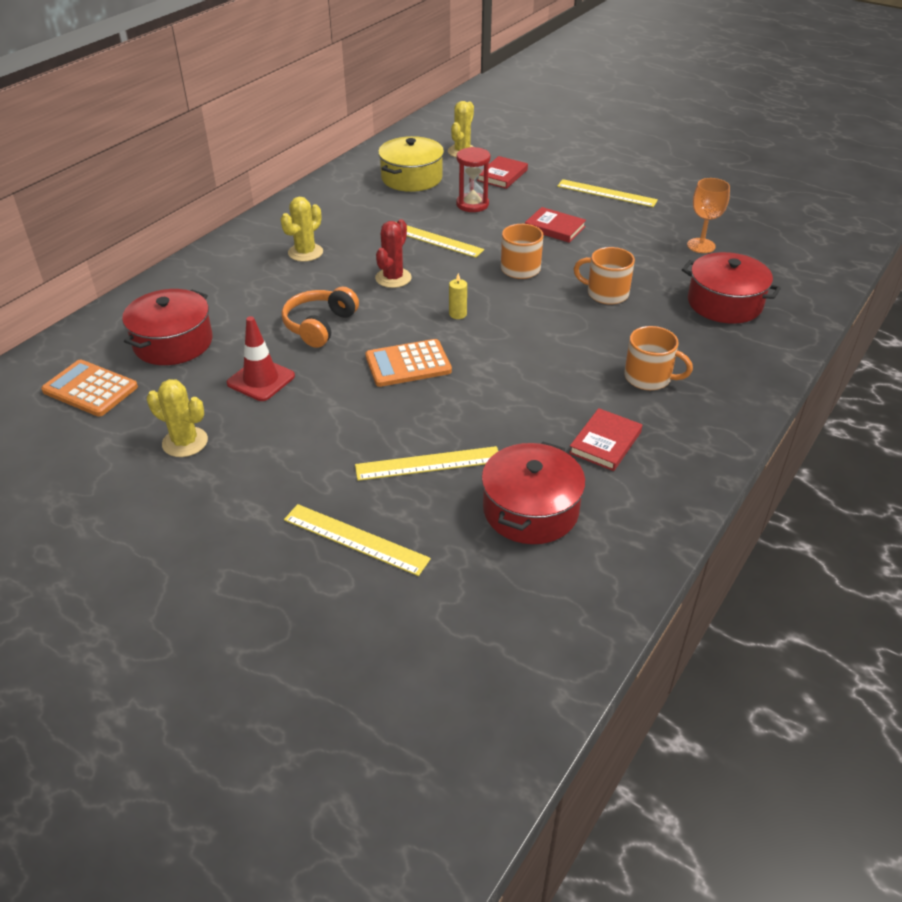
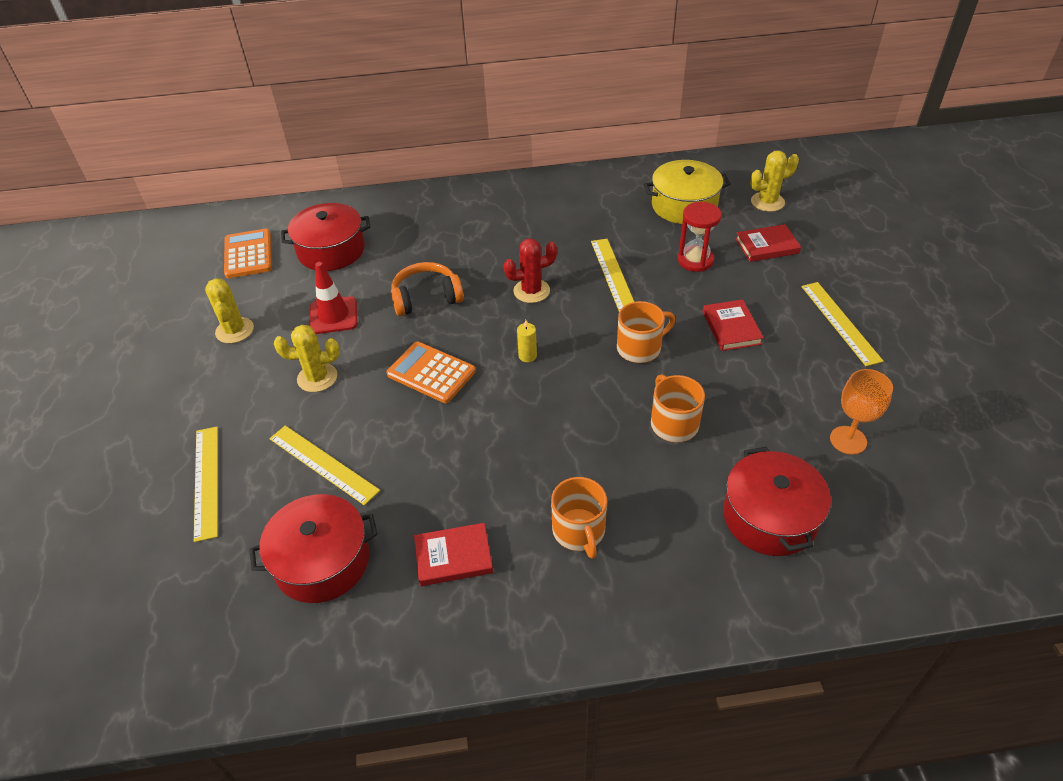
camera: 50 degrees right, 5 degrees up
yellow cactus [281,197,323,262] -> yellow cactus moved to [274,325,340,392]

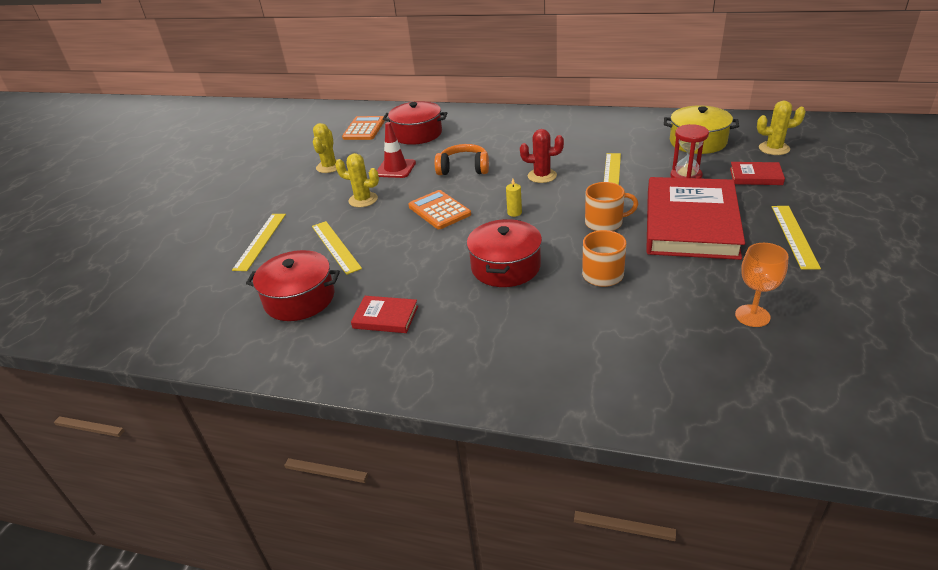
camera: 25 degrees right, 10 degrees down
orange mug [551,477,607,559] -> none
red book [703,299,764,351] -> red book [646,177,745,260], size x2.32
red pot [723,447,831,556] -> red pot moved to [467,219,542,287]

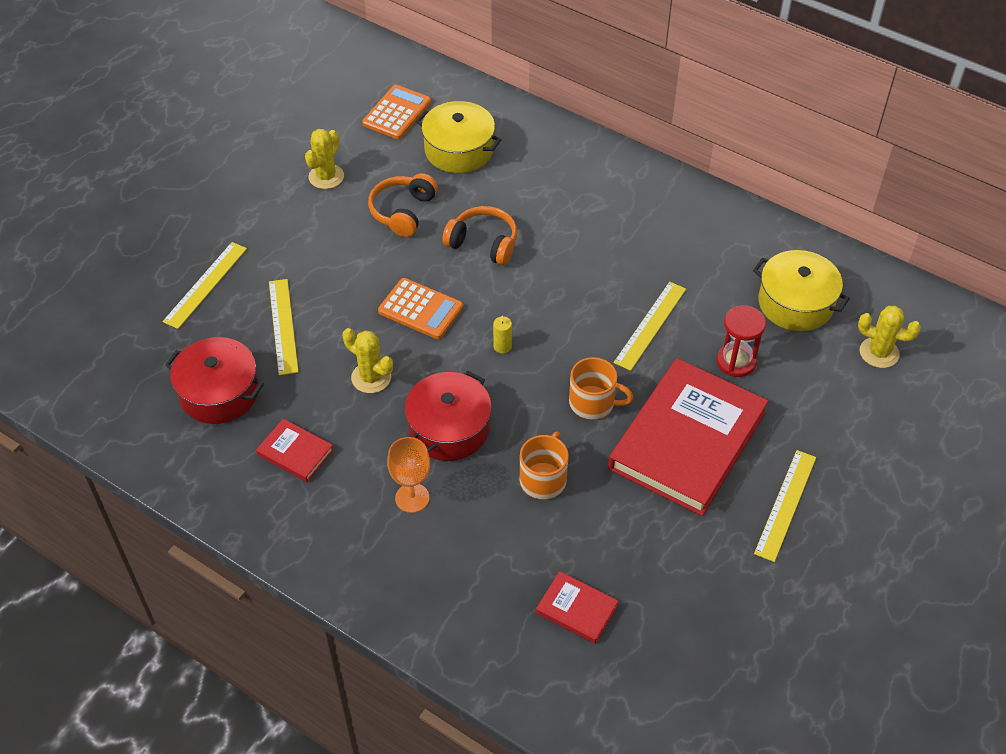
camera: 15 degrees right, 15 degrees up
yellow cactus [335,153,379,207] -> yellow cactus moved to [343,328,393,393]
red traffic cone [377,122,416,178] -> orange headphones [368,173,438,237]
red pot [383,101,447,145] -> yellow pot [416,101,502,173]
orange calculator [408,190,471,229] -> orange calculator turned 135 degrees clockwise [378,278,463,339]
red cactus [520,129,564,183] -> none
red book [730,162,785,185] -> red book moved to [536,571,618,644]
orange goblet [735,243,789,327] -> orange goblet moved to [387,437,430,513]

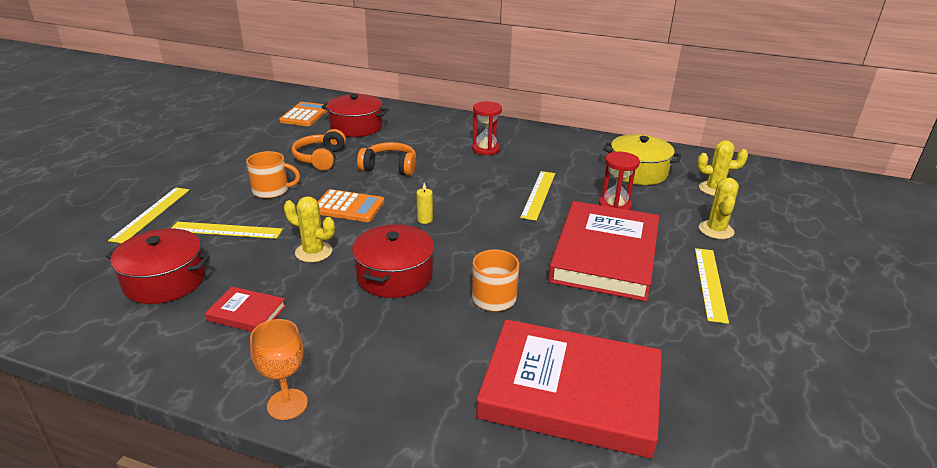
camera: 15 degrees left, 20 degrees down
yellow ruler [269,279,299,375] -> yellow ruler turned 60 degrees counterclockwise [172,222,283,239]
yellow cactus [305,129,344,189] -> yellow cactus moved to [699,178,739,239]
orange goblet [387,437,430,513] -> orange goblet moved to [250,319,308,420]
yellow pot [416,101,502,173] -> red pot [322,94,389,137]
red book [536,571,618,644] -> red book [476,319,662,459], size x2.32
orange mug [569,357,633,420] -> orange mug moved to [246,151,300,199]
none -> red hourglass [472,101,502,155]

